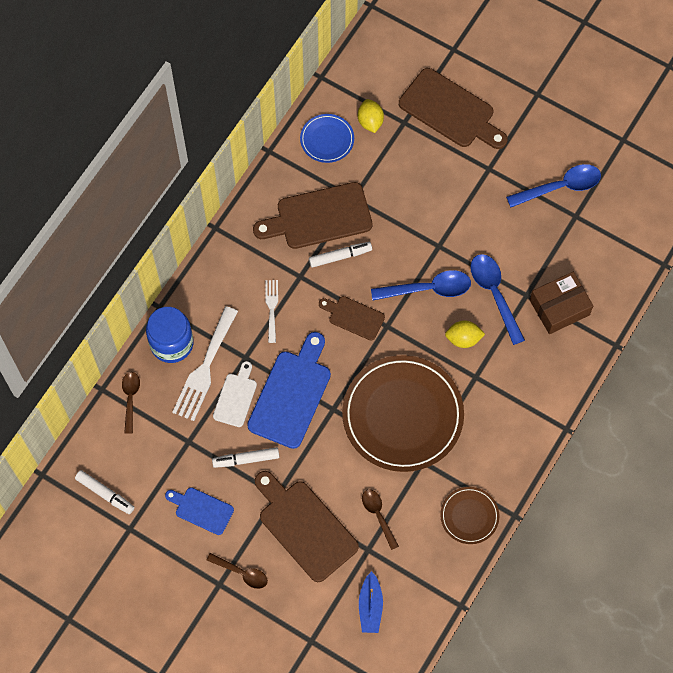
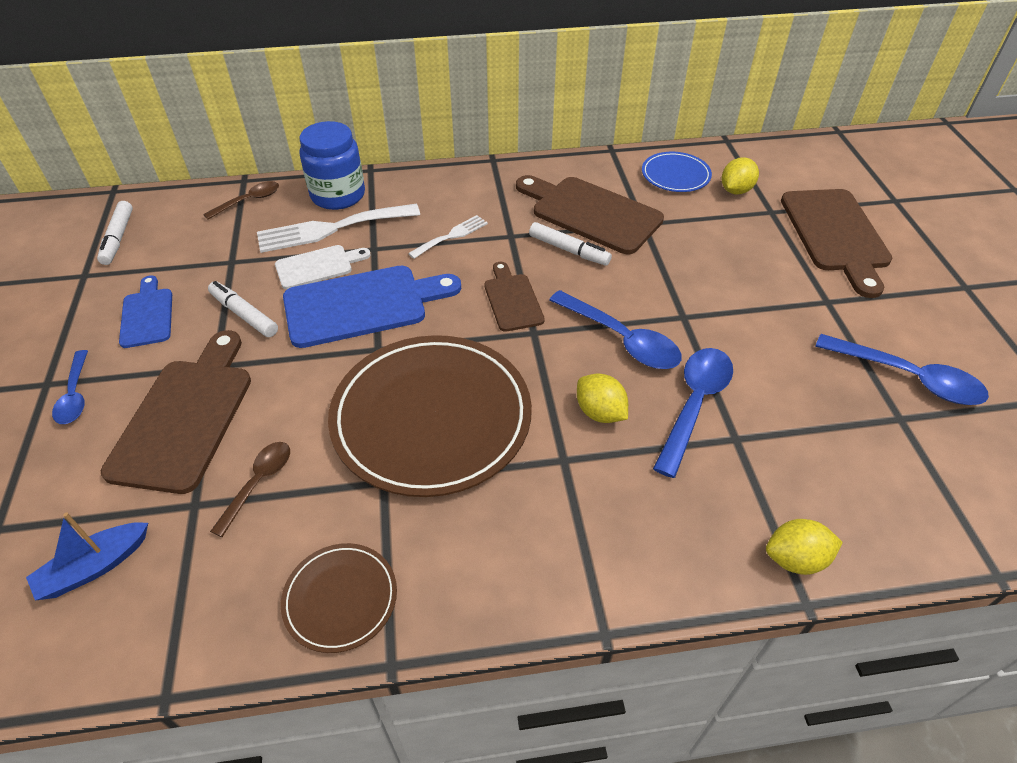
camera: 50 degrees right, 20 degrees down
brown spoon [207,553,268,589] -> blue spoon [52,350,88,424]
brown box [530,272,593,334] -> none
none -> yellow lemon [766,519,843,575]

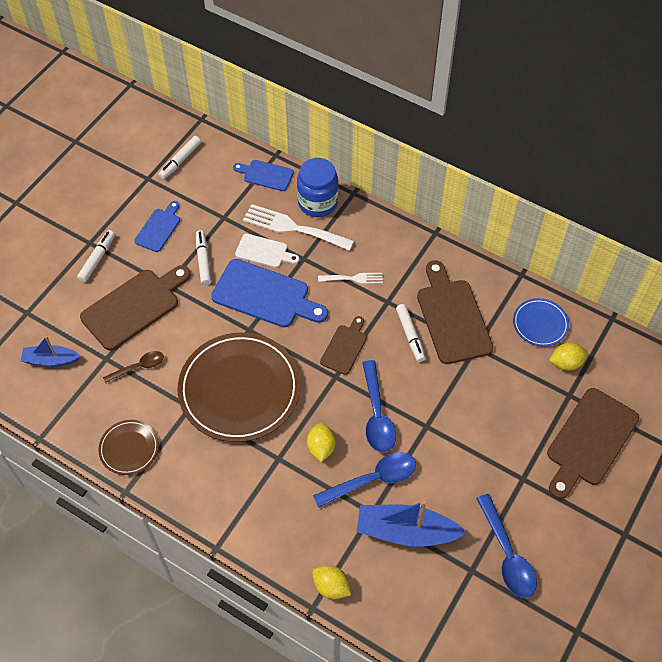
camera: 40 degrees right, 10 degrees up
blue spoon [52,350,88,424] -> white marker [77,230,115,282]
brown spoon [203,181,279,220] -> blue cutting board [233,160,294,191]
none -> blue boat [357,500,466,547]

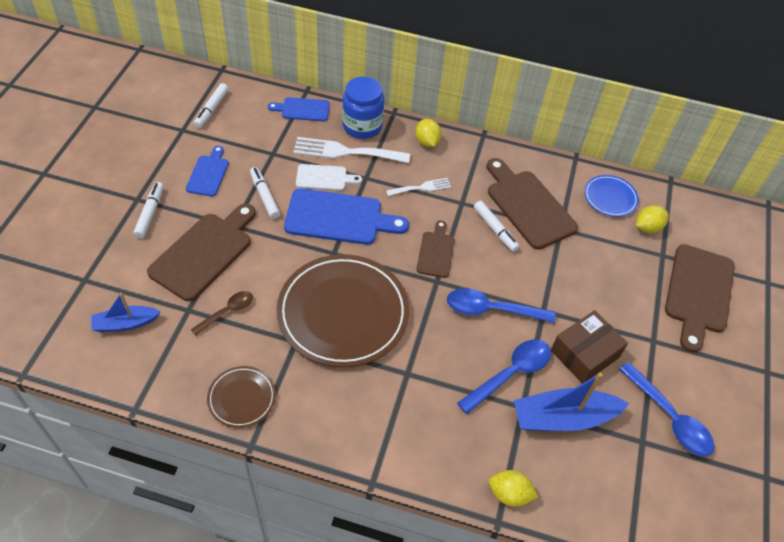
camera: 20 degrees left, 5 degrees down
yellow lemon [307,423,336,462] -> yellow lemon moved to [415,119,441,147]
blue spoon [362,360,396,453] -> blue spoon turned 120 degrees clockwise [447,288,555,323]
none -> brown box [551,310,628,384]

